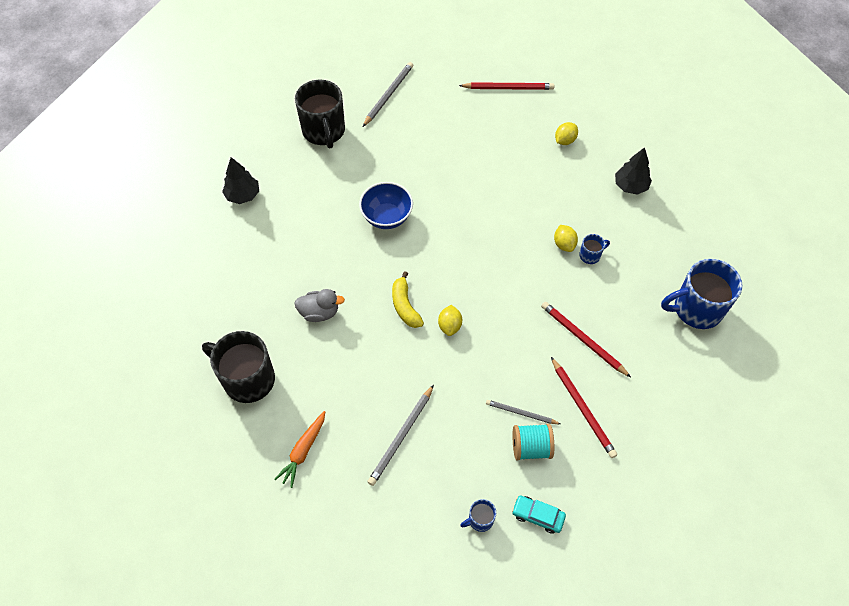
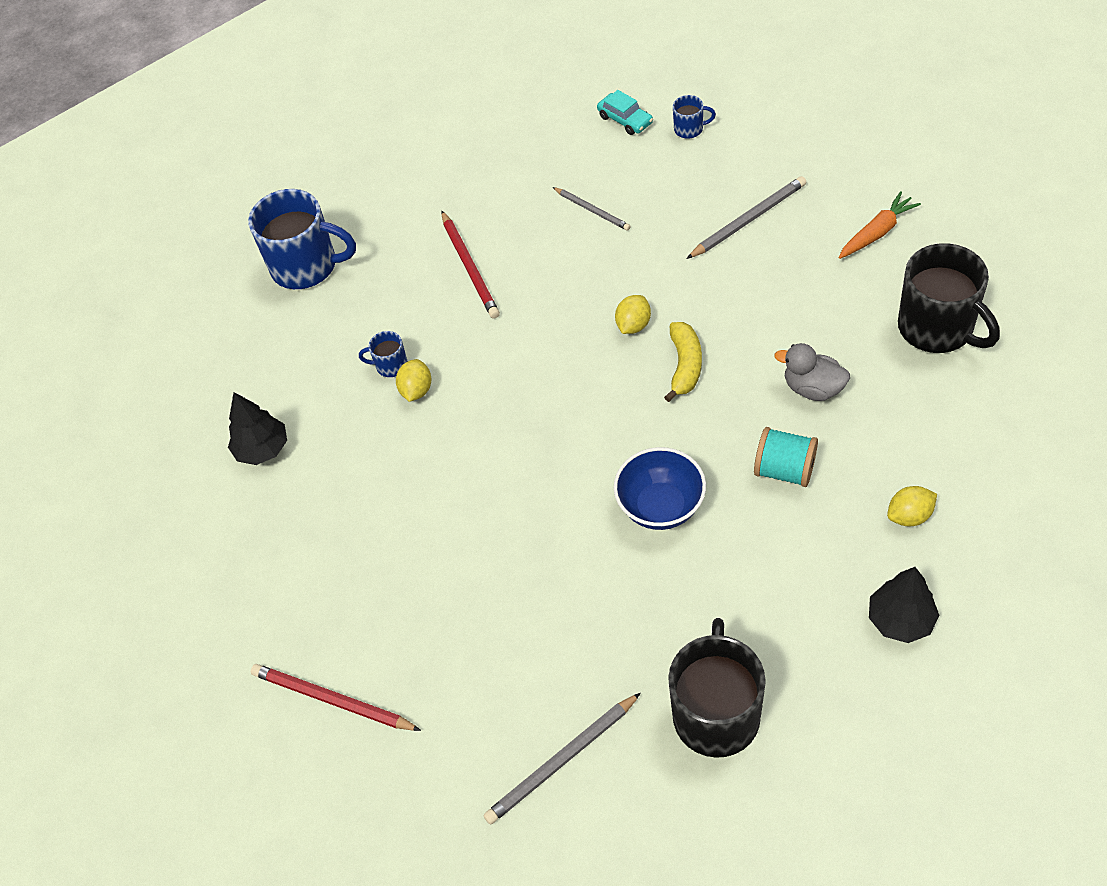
camera: 150 degrees left, 5 degrees down
turquoise spool [513,424,554,460] -> turquoise spool moved to [754,427,818,487]
red pencil [551,357,617,458] -> none
yellow lemon [555,122,578,145] -> yellow lemon moved to [887,486,937,526]

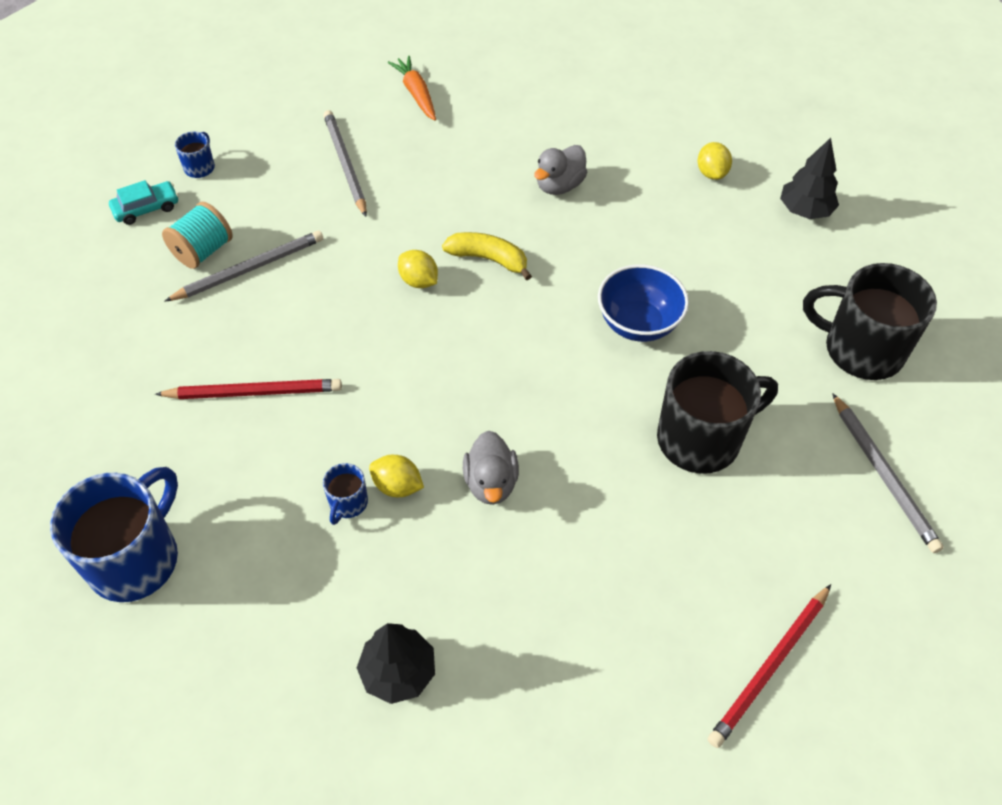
camera: 80 degrees left, 0 degrees up
grey pencil [553,187,630,231] -> grey pencil [164,231,323,302], size x1.55
turquoise spool [754,427,818,487] -> turquoise spool moved to [162,202,233,269]
black mug [898,243,1000,353] -> black mug moved to [657,351,778,474]
none -> grey duck [463,431,519,505]

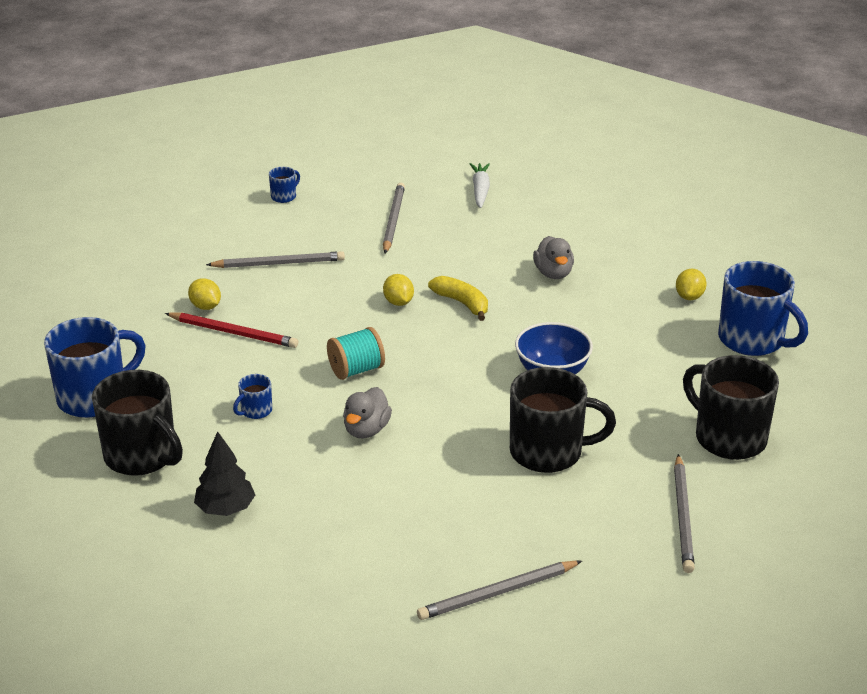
camera: 25 degrees right, 20 degrees down
turquoise car [109,180,179,225] -> none
turquoise spool [162,202,233,269] -> turquoise spool moved to [327,327,385,380]
yellow lemon [369,455,424,497] -> yellow lemon moved to [188,278,221,310]
orange carrot [388,56,436,121] -> white carrot [470,163,490,208]
grey duck [534,145,587,195] -> grey duck turned 75 degrees counterclockwise [533,236,574,279]
red pencil [708,584,831,748] -> grey pencil [417,560,582,620]
black tree [780,138,839,219] -> blue mug [718,261,808,356]
none -> black mug [92,370,183,476]

